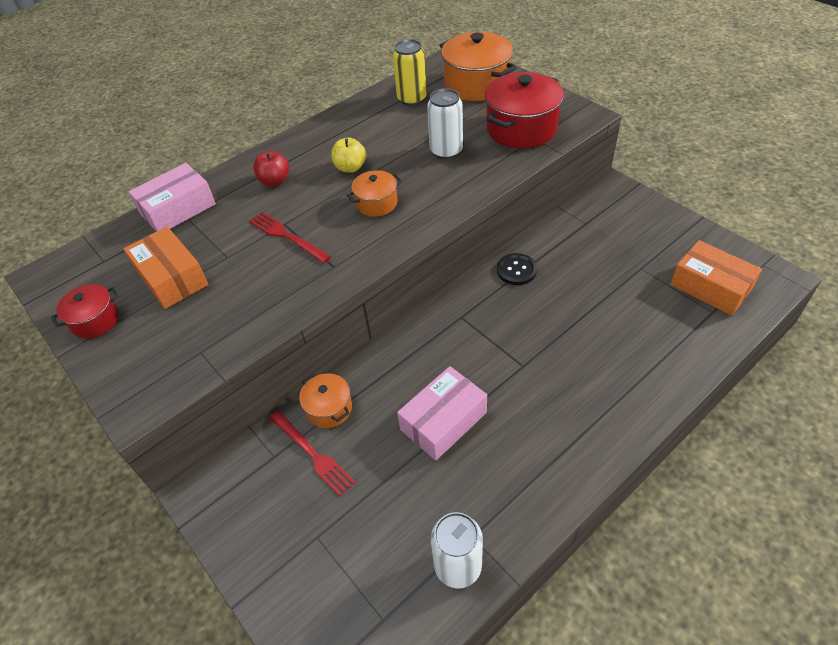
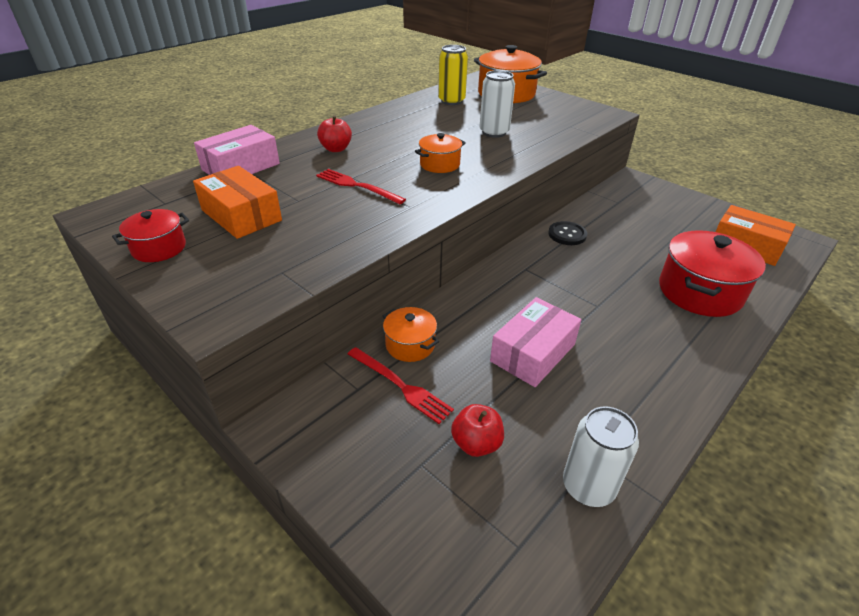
camera: 10 degrees left, 10 degrees down
yellow apple [332,137,366,173] -> none
red pot [485,72,564,148] -> red pot moved to [659,230,766,317]
none -> red apple [451,404,504,457]

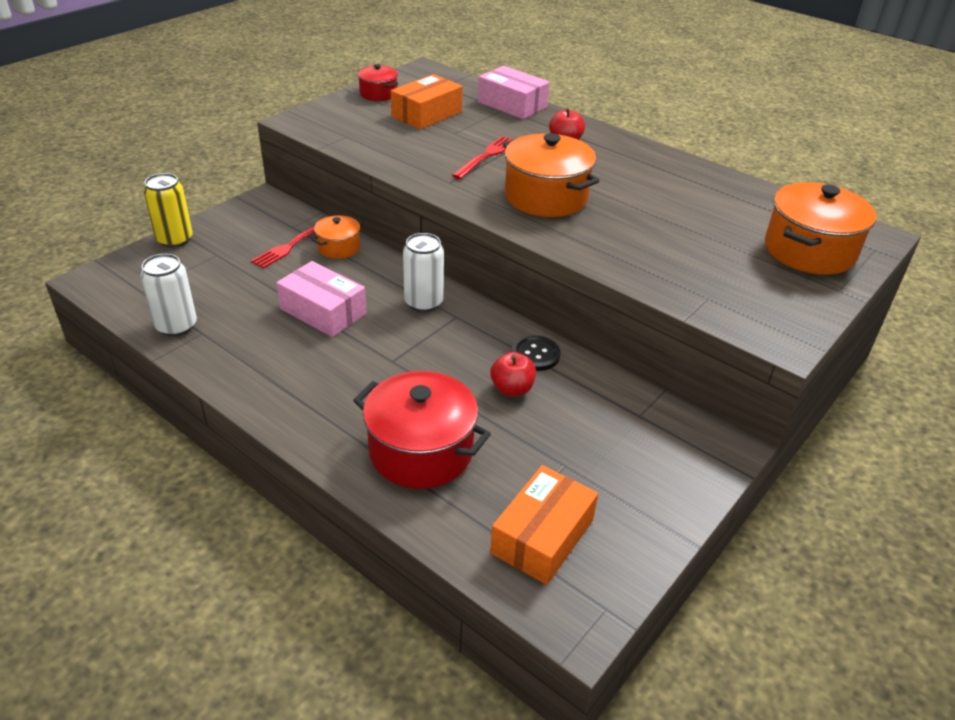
camera: 85 degrees right, 0 degrees up
orange pot [415,133,465,173] -> orange pot [503,133,599,217], size x1.84
yellow can [438,45,468,105] -> yellow can moved to [143,173,193,248]
red apple [451,404,504,457] -> red apple moved to [490,352,536,396]
white can [479,70,515,138] -> white can moved to [403,233,444,312]

